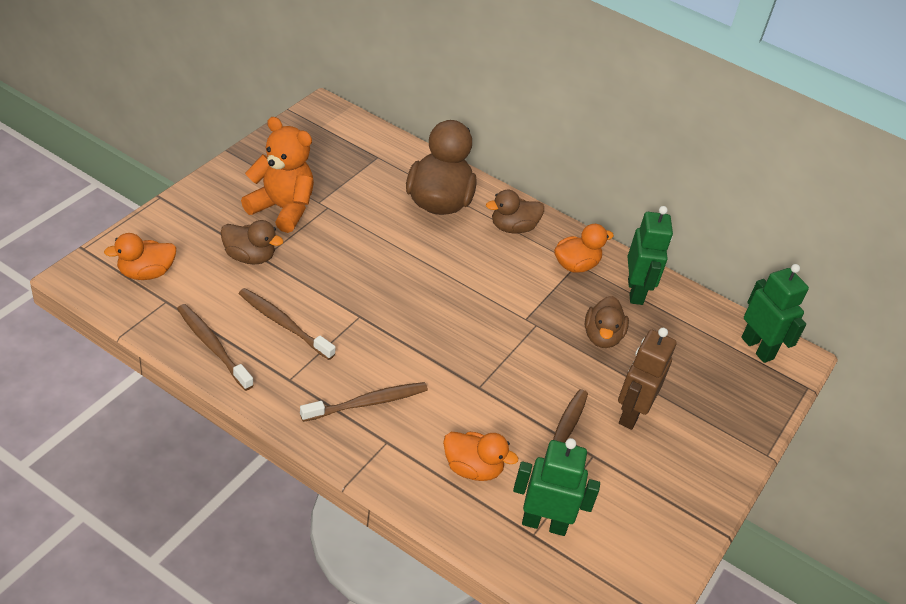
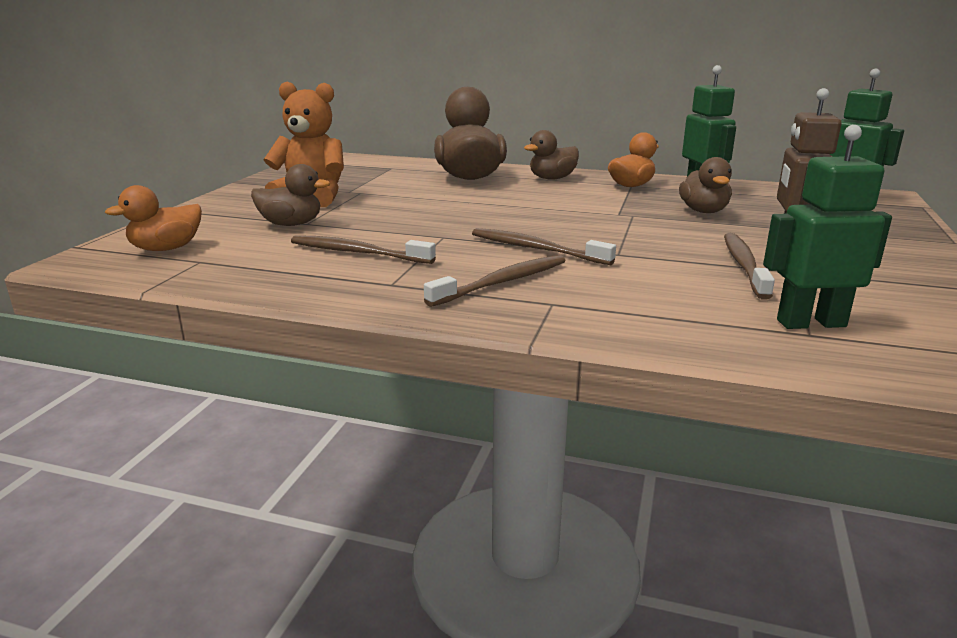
camera: 10 degrees left, 20 degrees down
brown toothbrush [177,304,254,391] -> brown toothbrush moved to [472,228,616,265]
orange duck [443,432,518,481] -> none

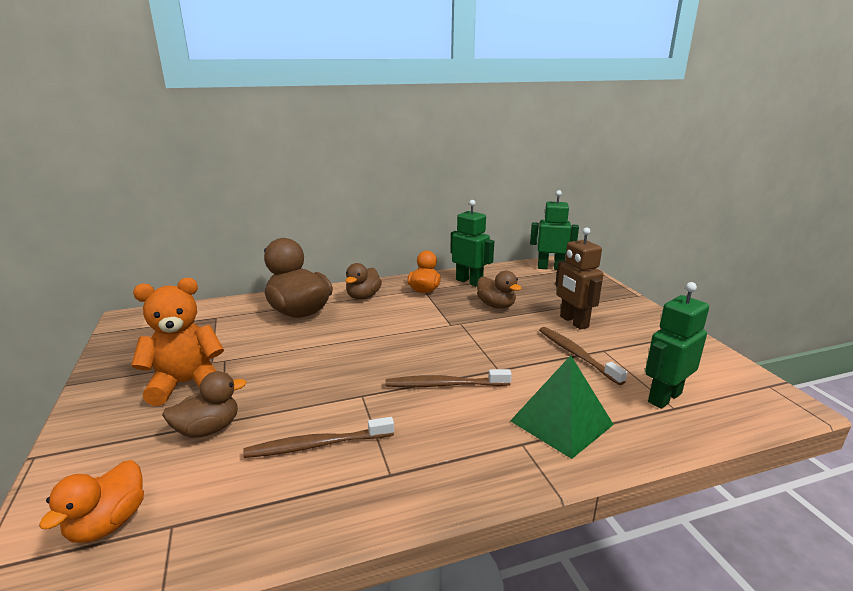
camera: 35 degrees left, 0 degrees up
brown toothbrush [424,255,565,307] -> none
none -> green pyramid [510,355,614,459]

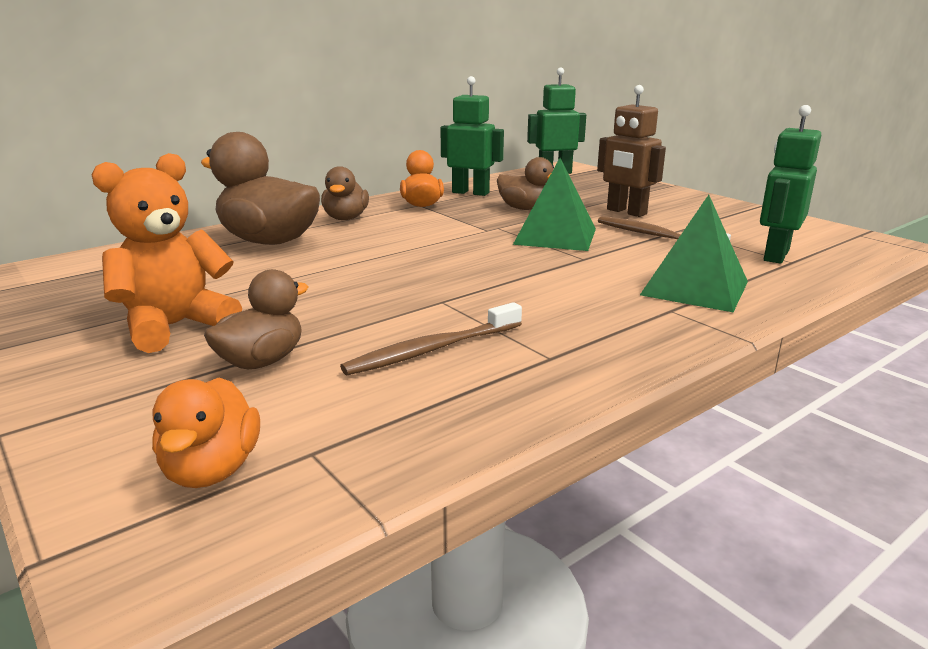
camera: 20 degrees left, 0 degrees up
brown toothbrush [385,369,512,387] -> none
none -> green pyramid [513,158,596,251]

